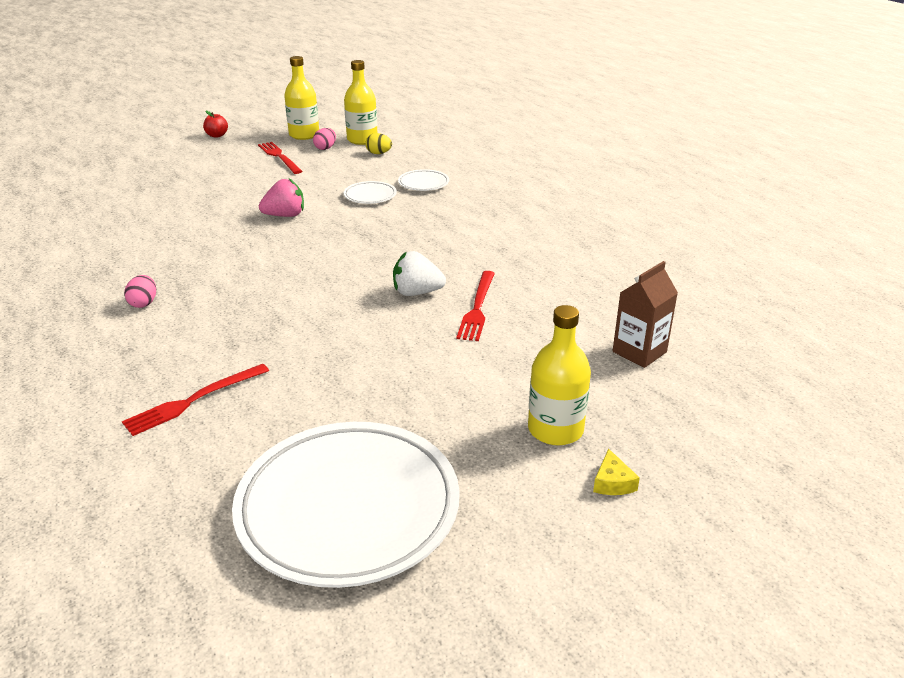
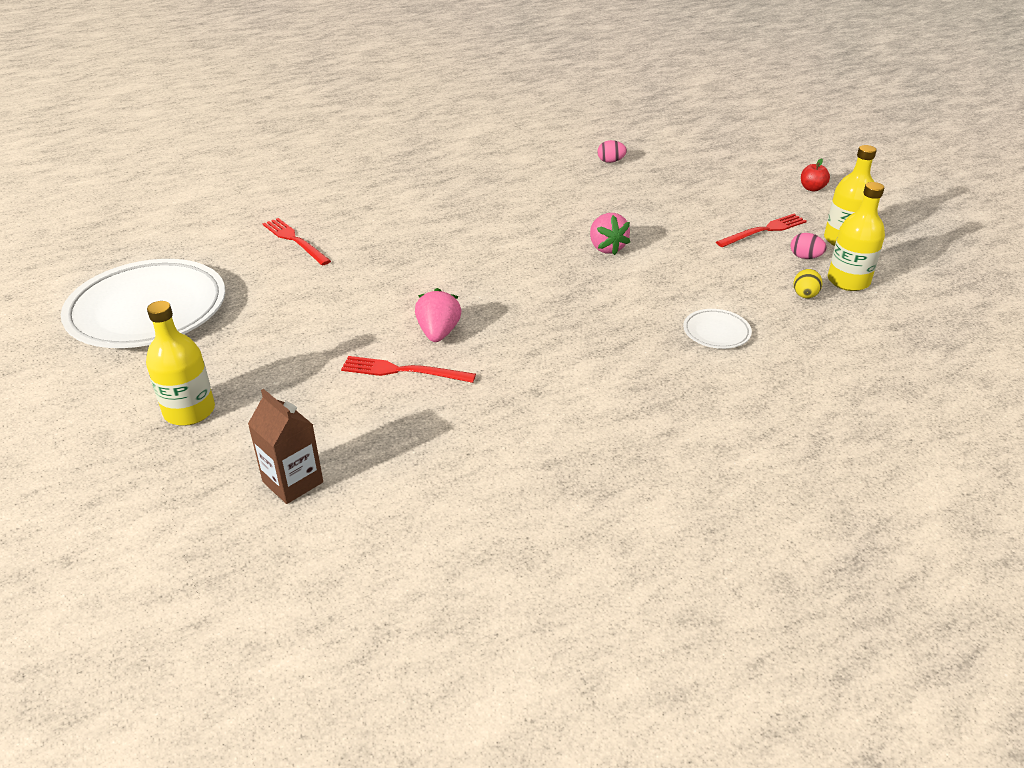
camera: 90 degrees right, 5 degrees up
pink egg [124,275,156,308] -> pink egg moved to [597,140,627,163]
white plate [344,181,397,204] -> none
white strawberry [393,251,446,296] -> pink strawberry [415,288,461,342]
yellow cheese [593,449,640,495] -> none

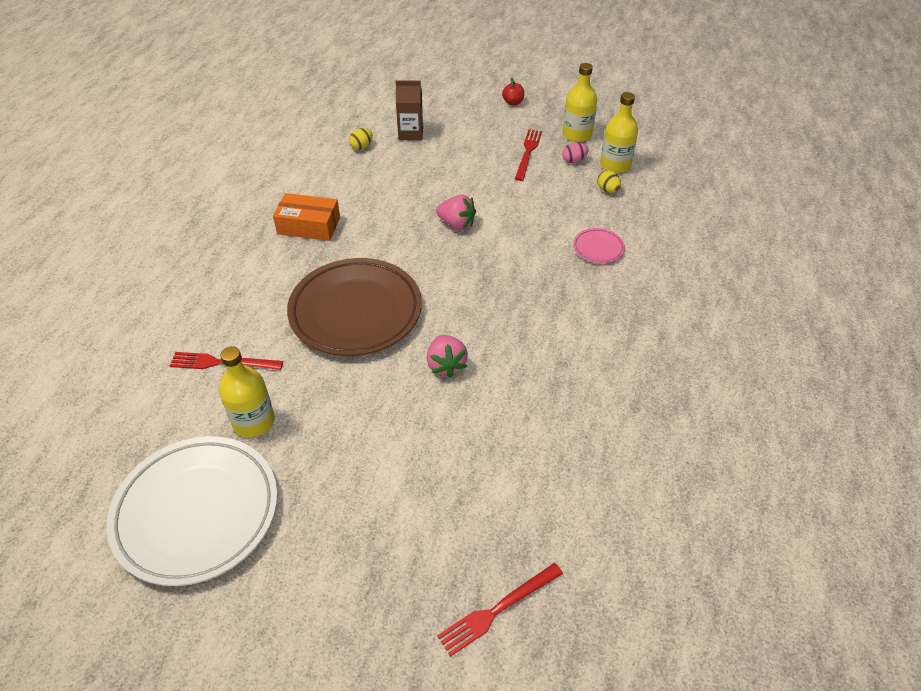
camera: 45 degrees left, 10 degrees up
yellow bottle [146,301,215,426] -> yellow bottle moved to [219,346,275,437]
brown carton [248,389,323,504] -> brown carton moved to [395,80,423,140]
red fork [341,356,476,383] -> red fork moved to [437,563,563,657]
pink strawberry [415,288,461,342] -> pink strawberry turned 150 degrees counterclockwise [427,335,468,378]
pink egg [597,140,627,163] -> yellow egg [349,128,373,150]
white plate [683,309,752,349] -> pink plate [573,228,625,263]
none -> orange box [273,193,340,241]
none -> brown plate [287,258,422,356]

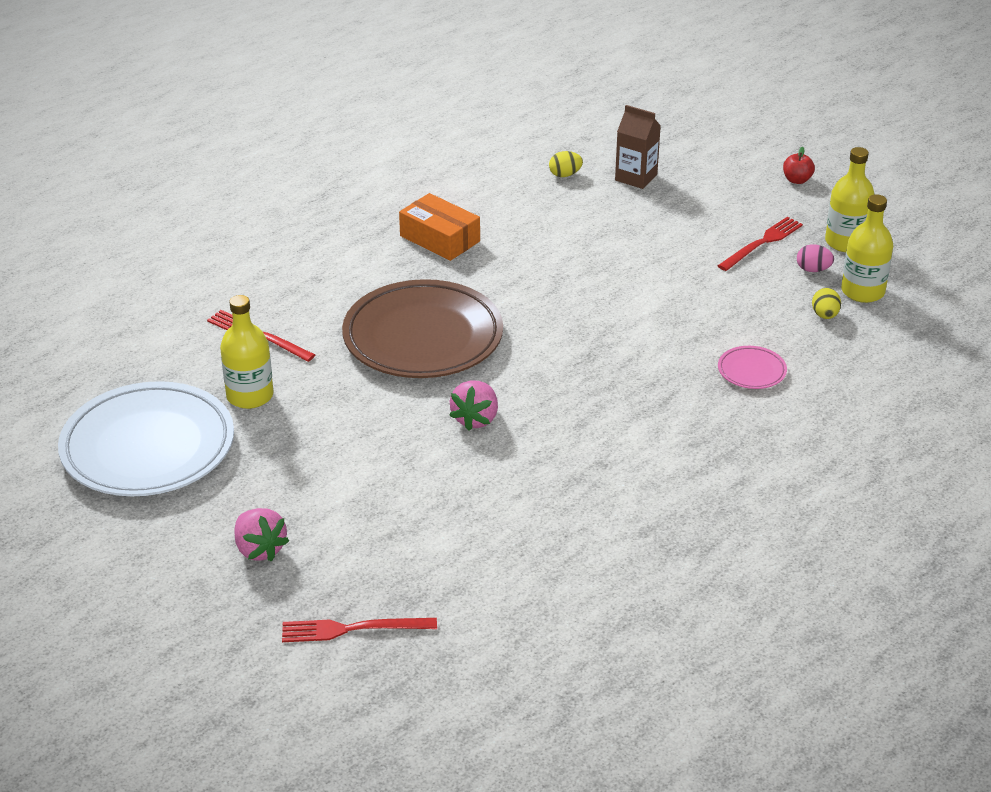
camera: 30 degrees right, 10 degrees down
pink strawberry [436,194,476,230] -> pink strawberry moved to [234,508,289,562]

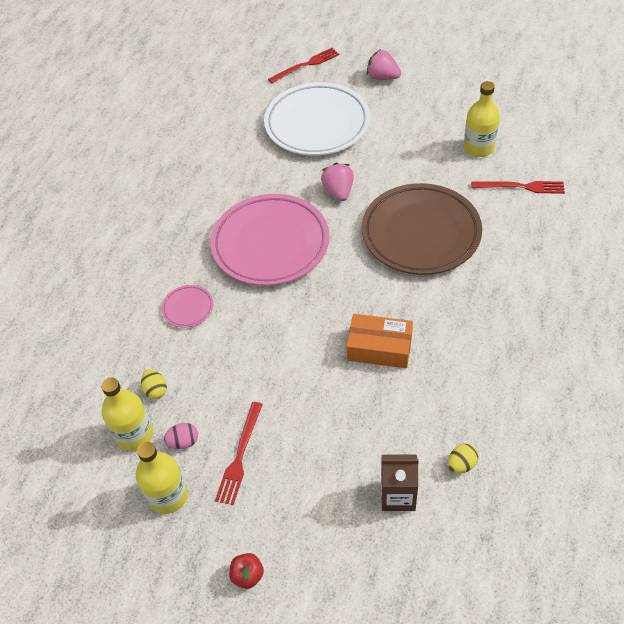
camera: 155 degrees right, 15 degrees up
white plate [58,381,234,496] -> white plate moved to [264,82,370,156]
orange box [399,193,480,261] -> orange box moved to [346,314,413,368]
none -> pink plate [210,194,329,286]

